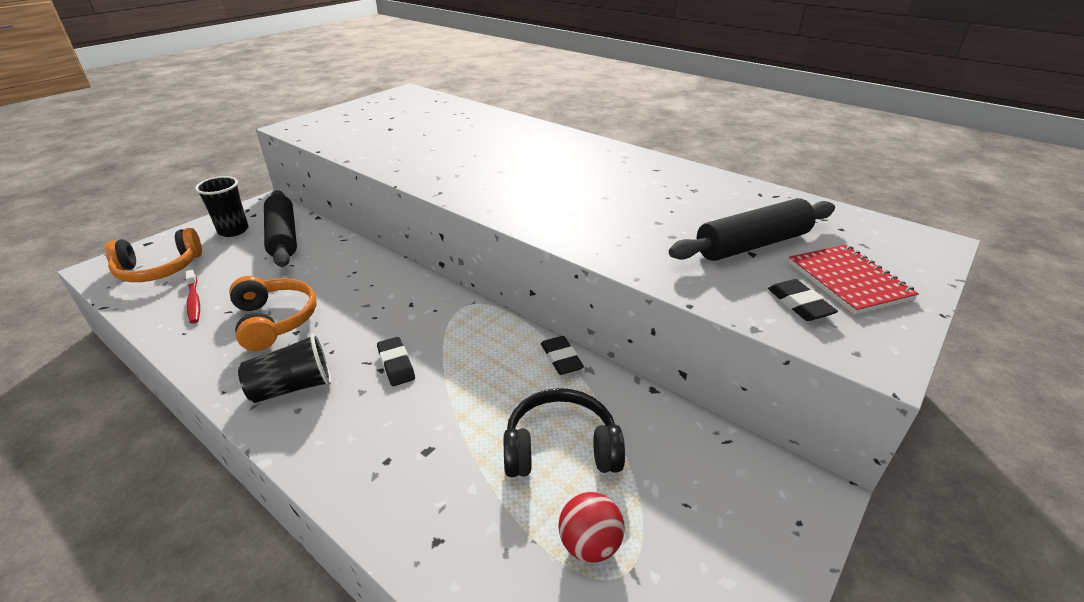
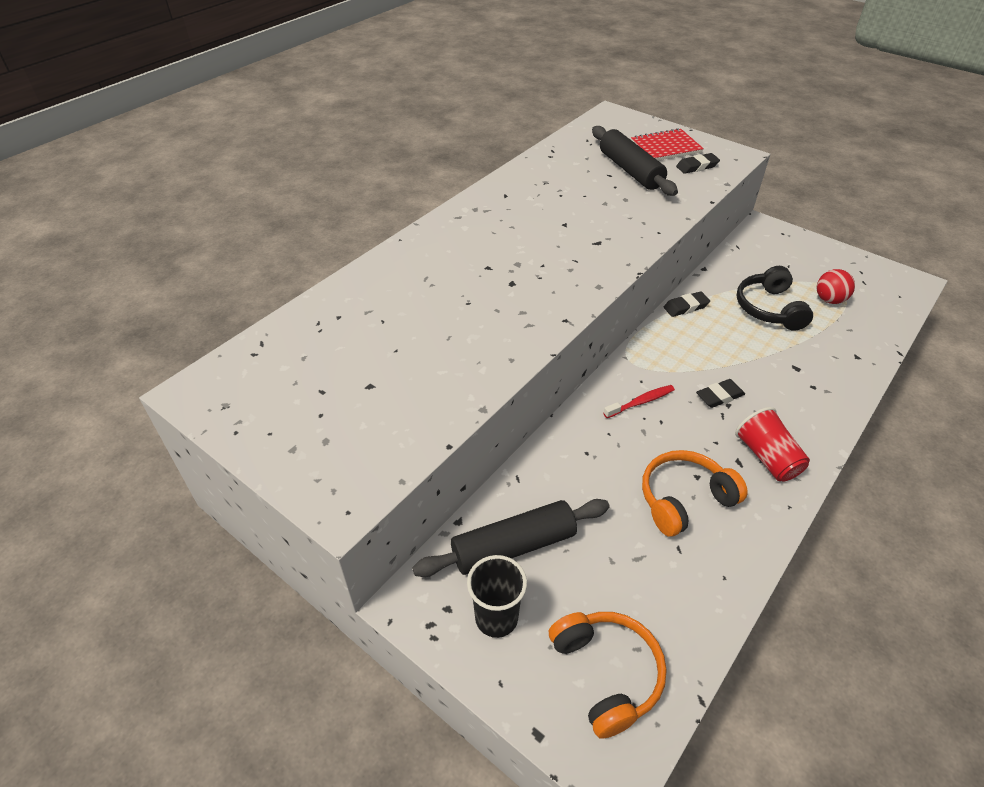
camera: 90 degrees left, 10 degrees up
red toothbrush [186,270,200,324] -> red toothbrush moved to [604,385,675,418]
black cup [238,334,331,403] -> red cup [735,407,810,482]

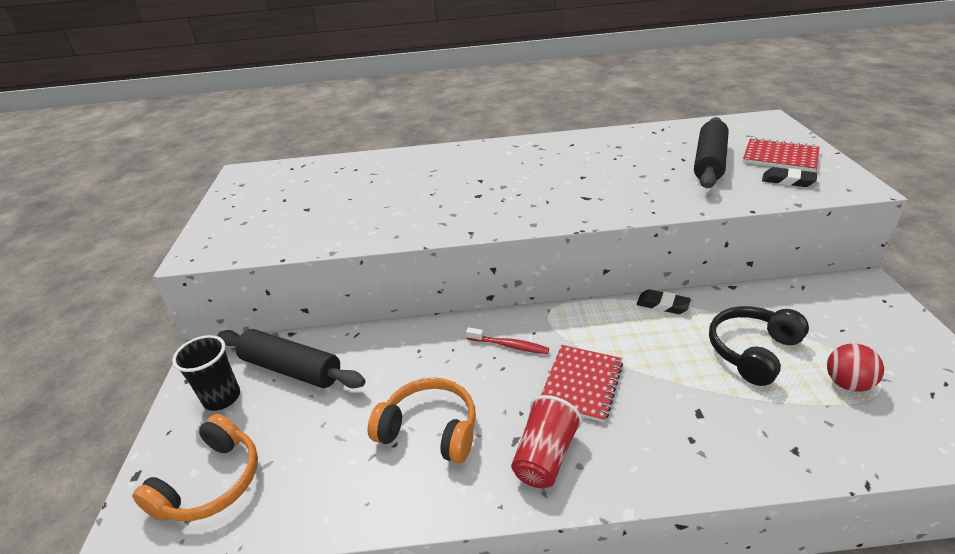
camera: 50 degrees right, 10 degrees down
black eraser [696,379,745,408] -> red notebook [541,345,623,423]

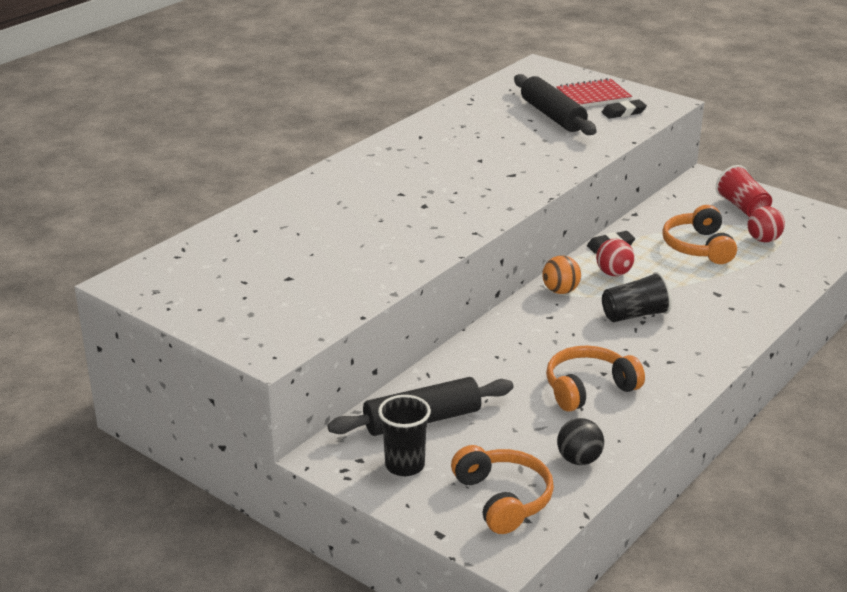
camera: 50 degrees left, 5 degrees down
red toothbrush [466,327,549,354] -> none
red cup [511,395,582,488] -> red cup moved to [716,165,772,217]
red notebook [541,345,623,423] -> black cup [602,272,672,322]
black headphones [709,306,809,386] -> orange headphones [662,205,737,264]
none -> orange ball [542,256,581,294]
none -> black ball [557,418,604,465]
none -> red ball [596,239,635,276]

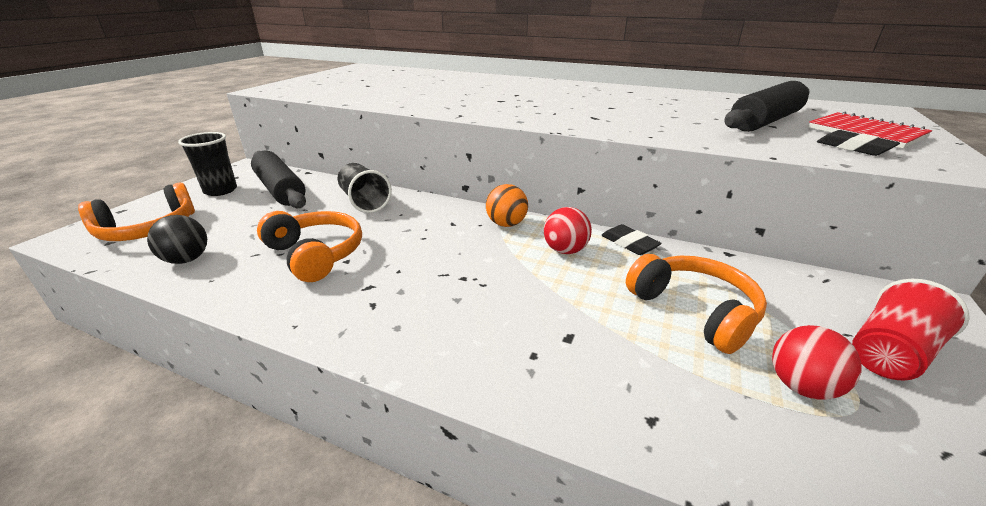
camera: 75 degrees right, 0 degrees up
black cup [602,272,672,322] -> black cup moved to [338,163,392,213]
orange headphones [662,205,737,264] -> orange headphones turned 75 degrees clockwise [626,254,767,354]

